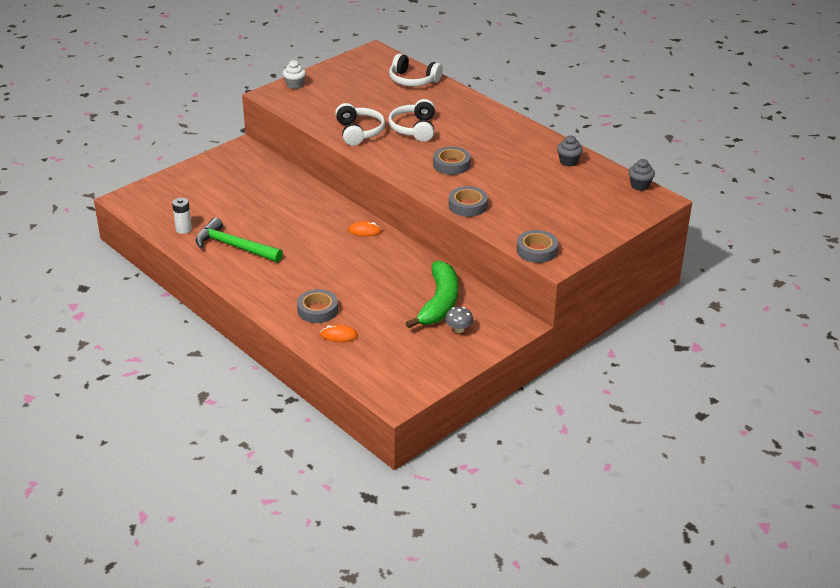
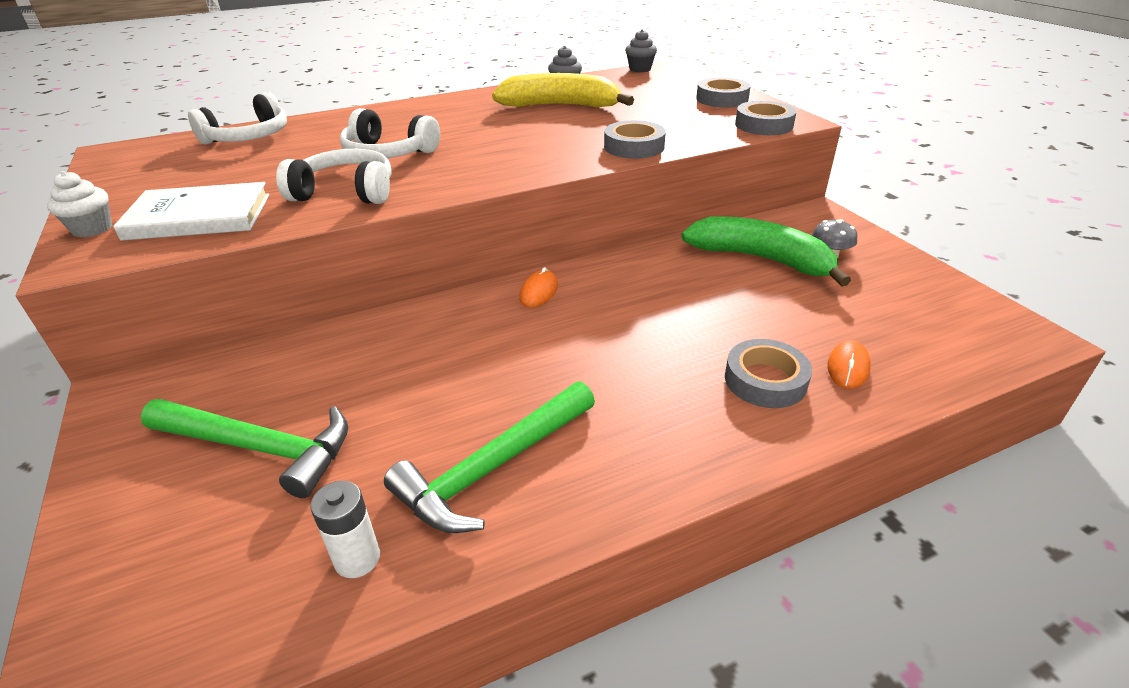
camera: 70 degrees left, 0 degrees up
grey tape [433,146,471,175] -> grey tape moved to [696,77,751,107]
none -> white book [113,182,269,241]
none -> green hammer [141,399,348,498]
none -> yellow banana [492,73,634,107]

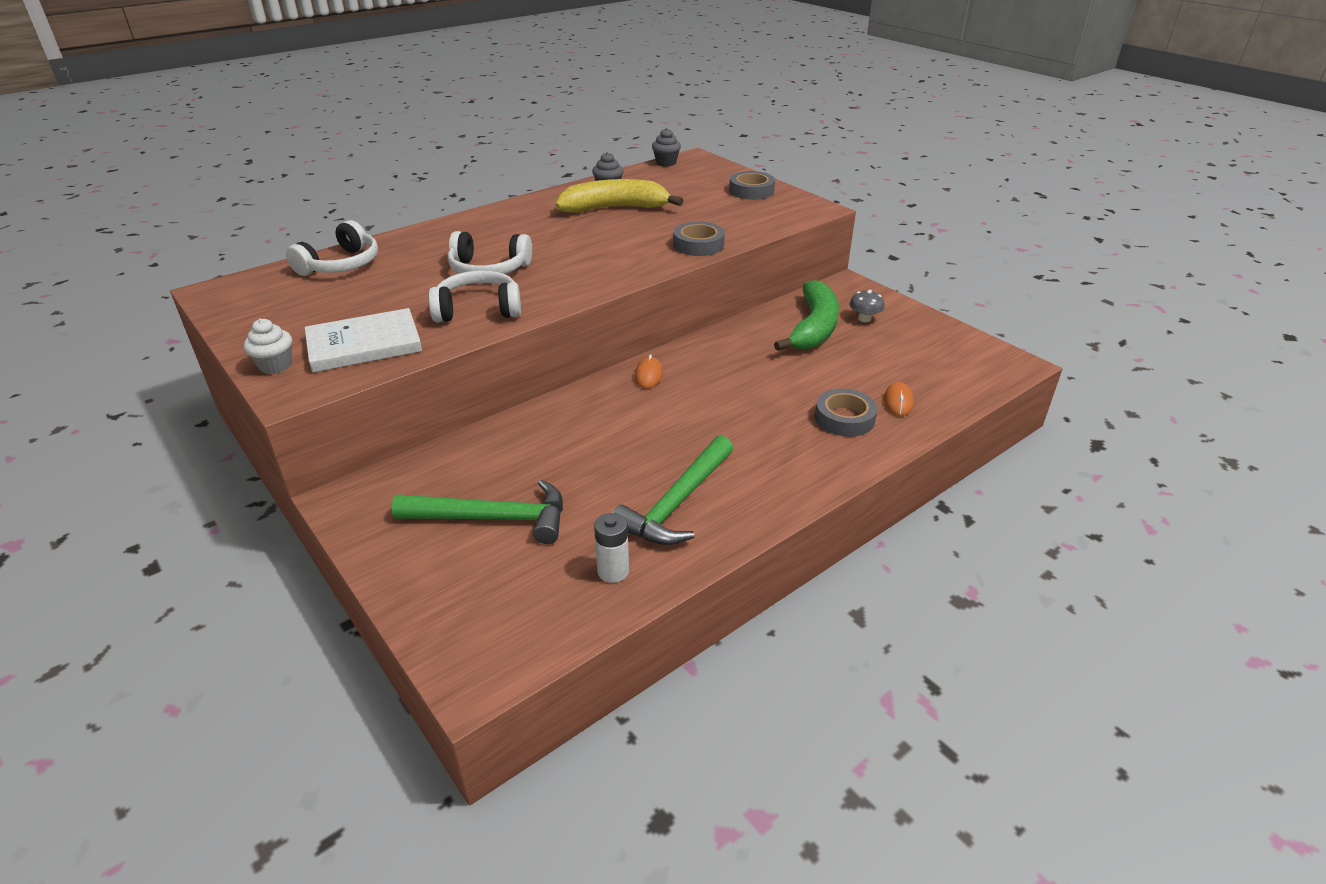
camera: 15 degrees left, 0 degrees up
green banana [681,216,851,286] -> green banana turned 90 degrees clockwise [774,280,839,351]
grey tape [735,101,797,135] -> none

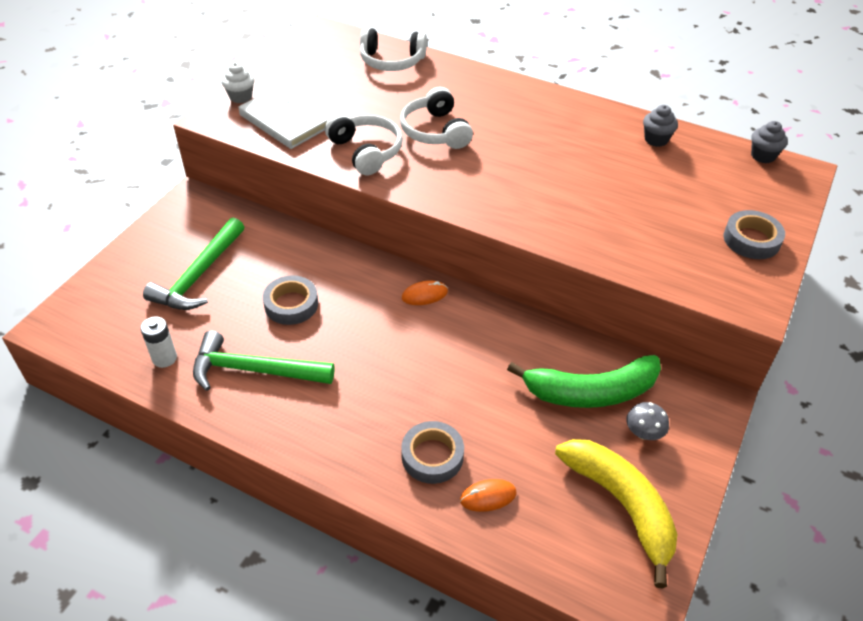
camera: 65 degrees right, 10 degrees up
green hammer [392,480,563,544] -> green hammer turned 45 degrees clockwise [143,218,244,310]
yellow banana [555,179,684,213] -> yellow banana moved to [555,439,677,589]
grey tape [673,221,725,256] -> grey tape moved to [263,275,318,325]

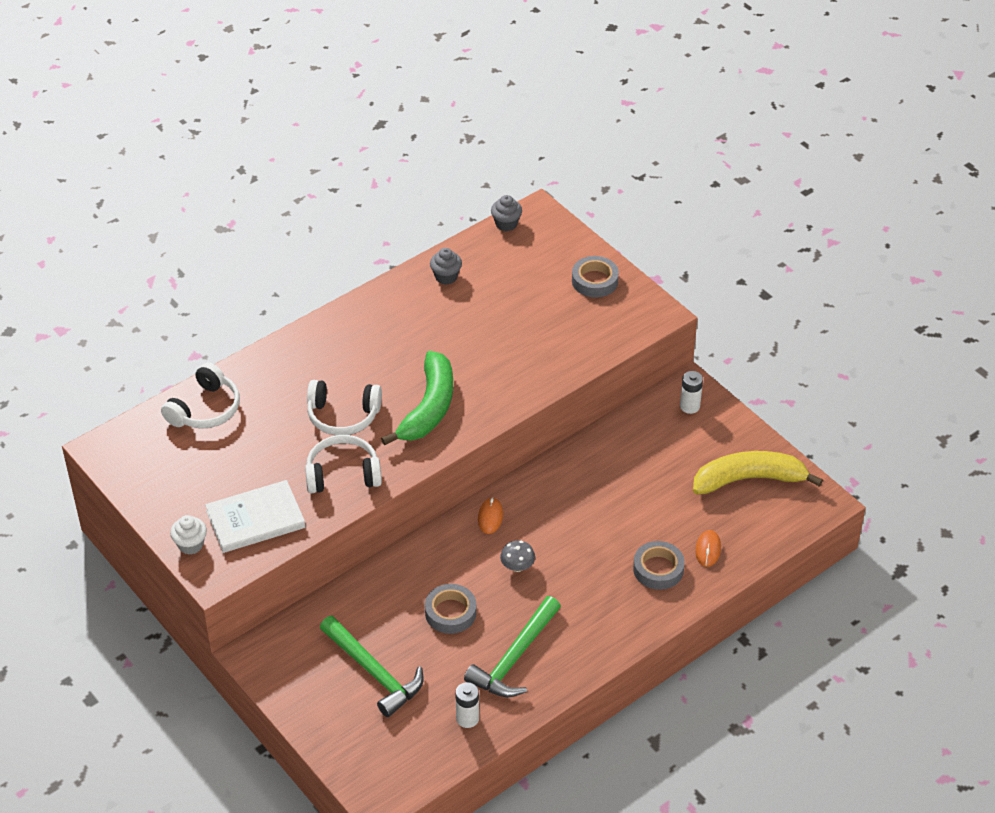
camera: 65 degrees left, 0 degrees up
green banana [507,355,661,408] -> green banana moved to [381,351,453,445]
grey mushroom [626,402,669,440] -> grey mushroom moved to [500,540,535,572]
none -> white battery [680,371,703,414]

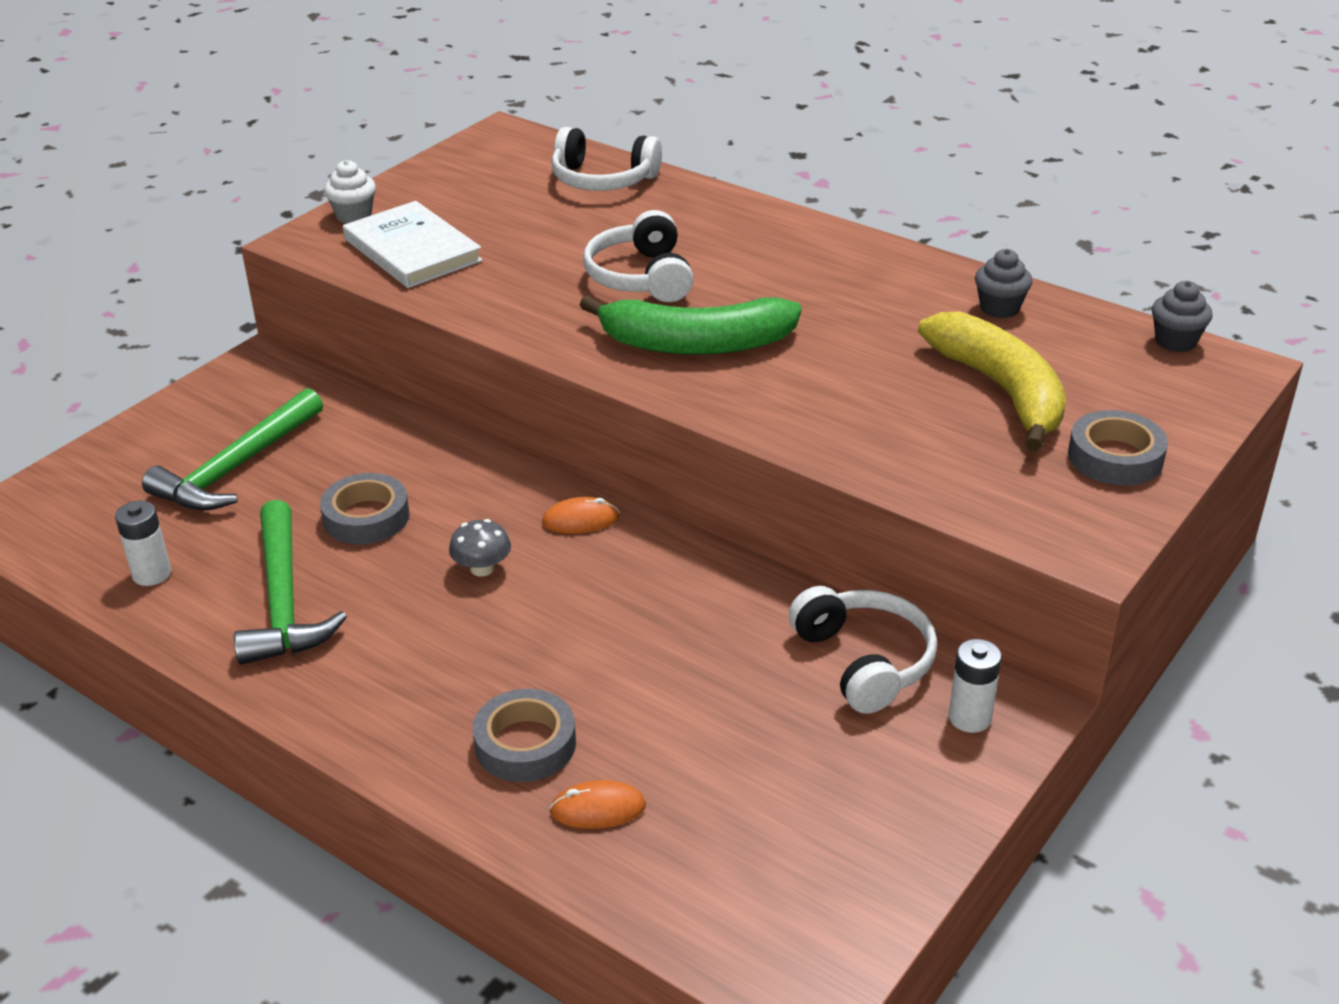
camera: 75 degrees right, 10 degrees down
white headphones [305,435,382,493] -> white headphones moved to [789,586,937,714]
green hammer [464,596,561,697] -> green hammer turned 120 degrees counterclockwise [234,500,347,665]
yellow banana [693,451,823,495] -> yellow banana moved to [918,312,1066,451]

